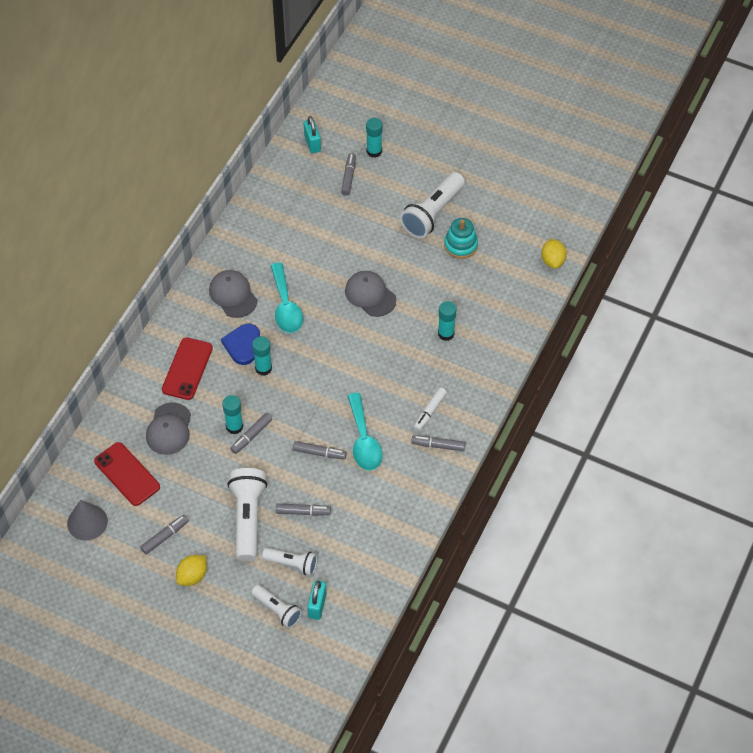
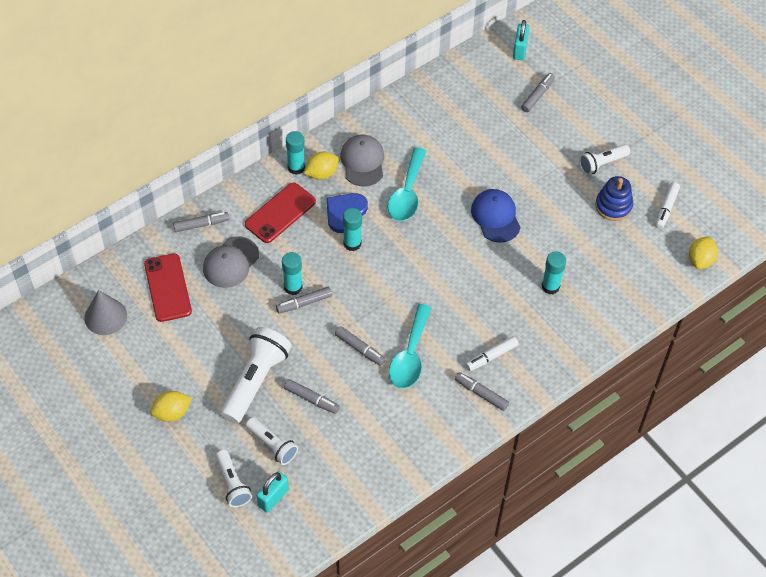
camera: 25 degrees right, 0 degrees up
grey marker [140,515,189,554] -> grey marker moved to [173,212,229,232]
grey cap [345,271,396,317] -> blue cap [471,189,521,243]
turquoise glue stick [366,118,383,158] -> turquoise glue stick moved to [286,131,305,175]
white flashlight [400,172,465,238] -> white flashlight [579,144,630,175], size x0.59
turquoise stacking toy [444,218,478,259] -> blue stacking toy [595,176,633,221]
none -> yellow lemon [304,152,339,180]
none -> white marker [655,182,680,229]

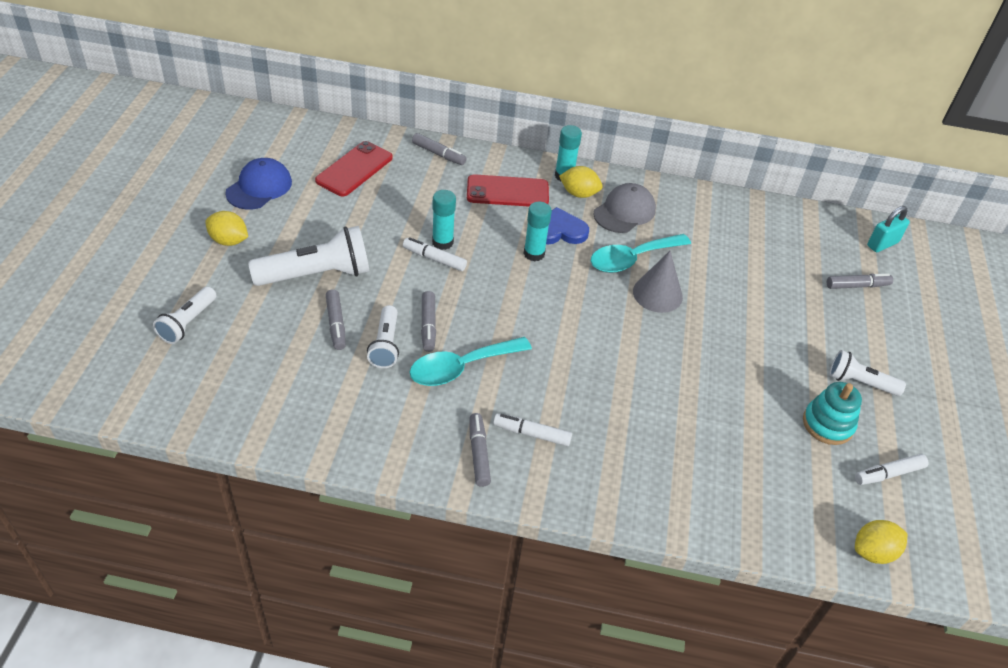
camera: 45 degrees right, 10 degrees down
grey cone [85,290,127,335] -> grey cone moved to [633,251,683,313]
grey cap [203,236,259,288] -> none
white flashlight [246,417,298,465] -> white flashlight moved to [367,305,399,368]
turquoise padlock [257,471,289,513] -> none
grey marker [276,287,332,314] -> white marker [403,237,467,271]
blue cap [471,189,521,243] -> blue cap moved to [225,158,292,210]
turquoise glue stick [542,251,566,294] -> none
blue stacking toy [595,176,633,221] -> turquoise stacking toy [803,382,862,445]

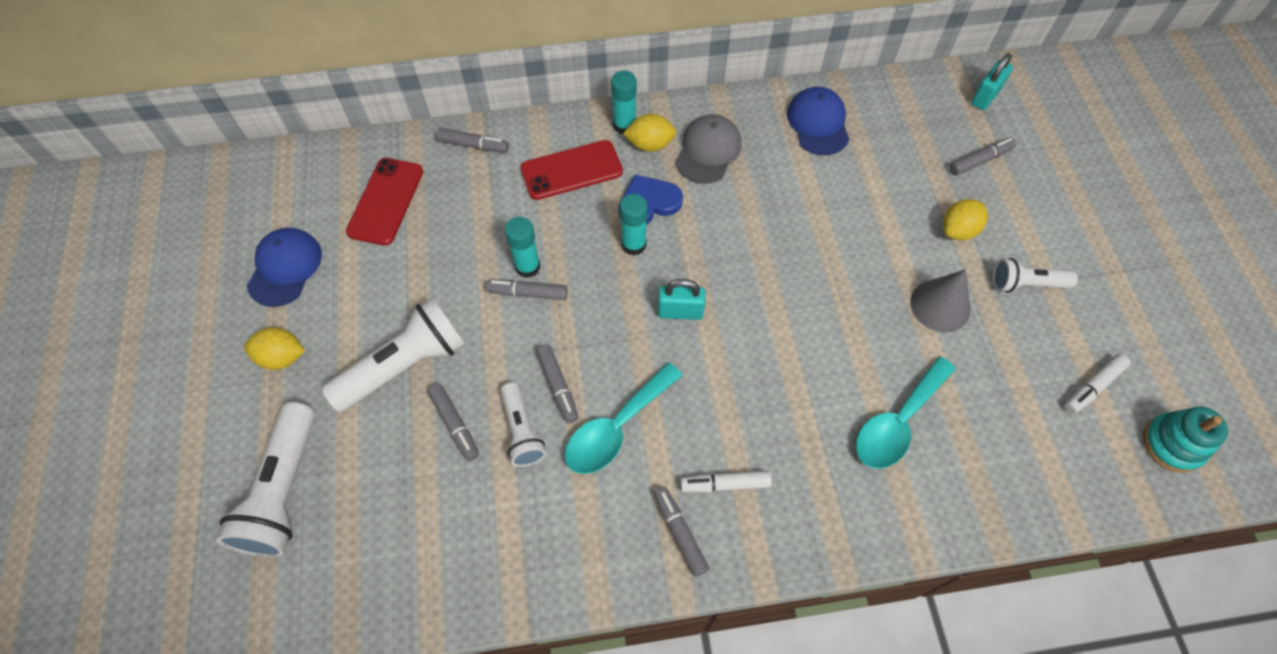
camera: 15 degrees left, 15 degrees up
white flashlight [153,287,216,344] -> white flashlight [216,402,315,557], size x1.70
white marker [403,237,467,271] -> grey marker [486,280,567,300]
turquoise spoon [591,234,691,273] -> turquoise spoon moved to [856,357,956,469]
grey cone [633,251,683,313] -> grey cone moved to [910,269,970,332]
turquoise stacking toy [803,382,862,445] -> turquoise stacking toy moved to [1143,407,1228,473]
yellow lemon [855,520,907,564] -> yellow lemon moved to [943,199,988,240]
none -> turquoise padlock [658,279,706,320]
none -> blue cap [787,87,849,155]

